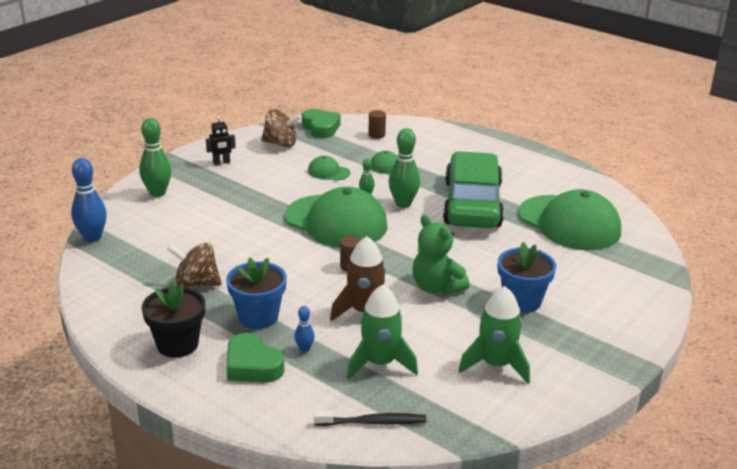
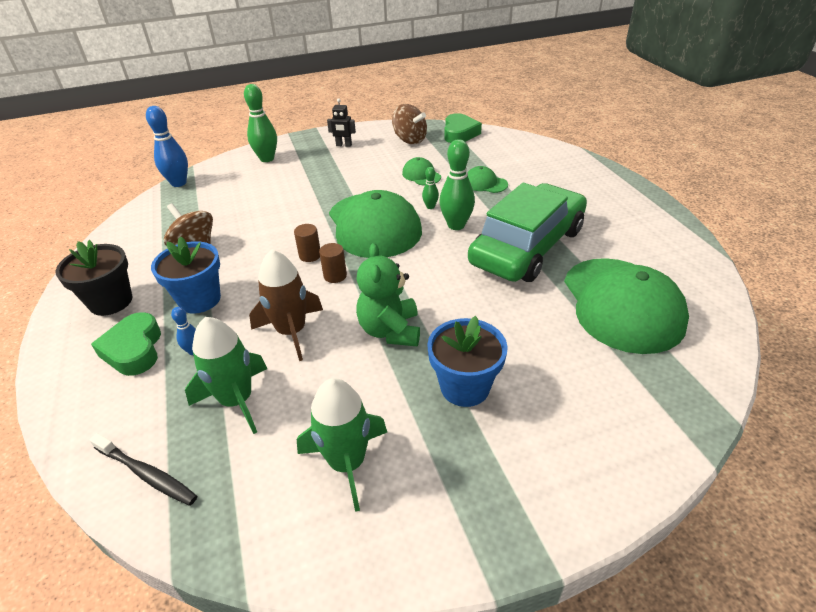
camera: 35 degrees right, 10 degrees up
brown cylinder [368,110,386,139] -> brown cylinder moved to [294,224,320,262]

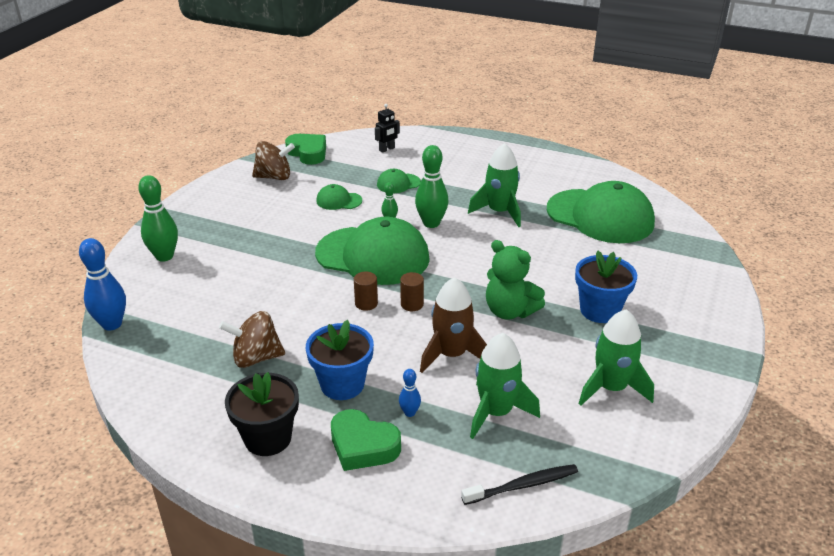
camera: 50 degrees left, 5 degrees down
black robot [327,99,356,147] -> black robot moved to [375,104,400,153]
green car [468,183,587,282] -> green rocket [468,143,521,227]

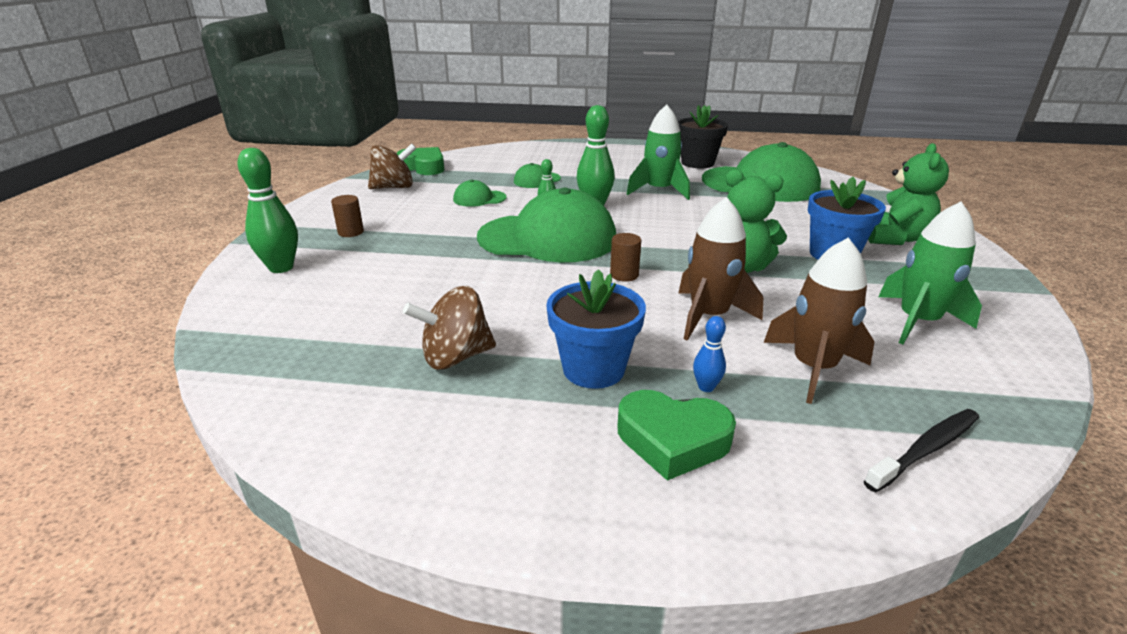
camera: 15 degrees left, 5 degrees down
blue bowling pin [79,238,126,331] -> none
black flower pot [225,372,299,456] -> black flower pot moved to [678,105,728,168]
brown cylinder [354,272,378,311] -> brown cylinder moved to [331,195,364,237]
black robot [375,104,400,153] -> none
green rocket [470,333,540,439] -> brown rocket [763,237,875,404]
none -> green teddy bear [868,143,949,245]

